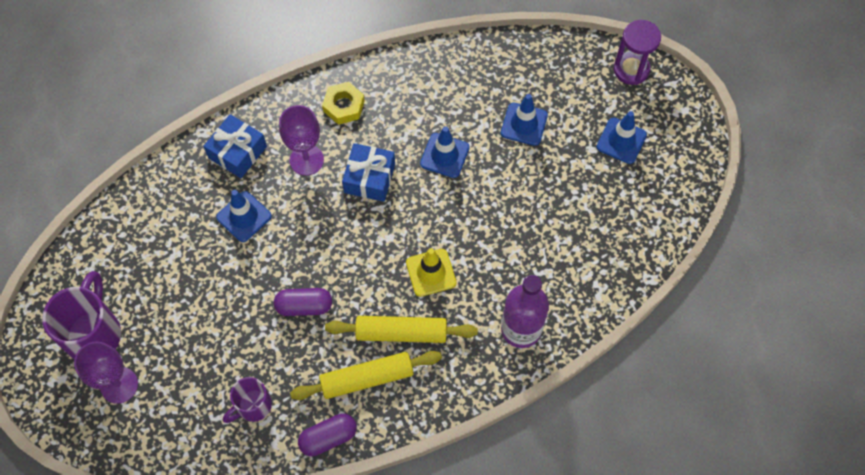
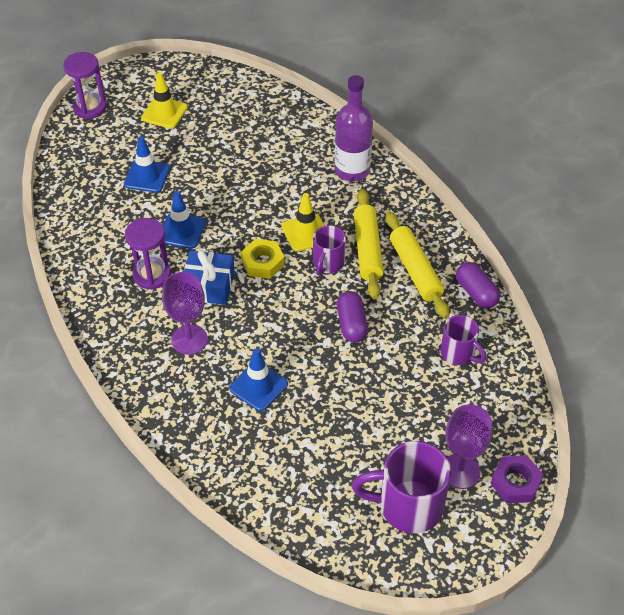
camera: 95 degrees left, 15 degrees down
blue gift [203,114,267,178] -> none
yellow nut [322,82,365,125] -> yellow nut moved to [241,239,285,279]
blue traffic cone [596,111,647,164] -> yellow traffic cone [141,72,188,129]
none -> purple hourglass [125,218,171,290]
none -> purple mug [313,225,346,275]
none -> purple nut [491,456,543,503]

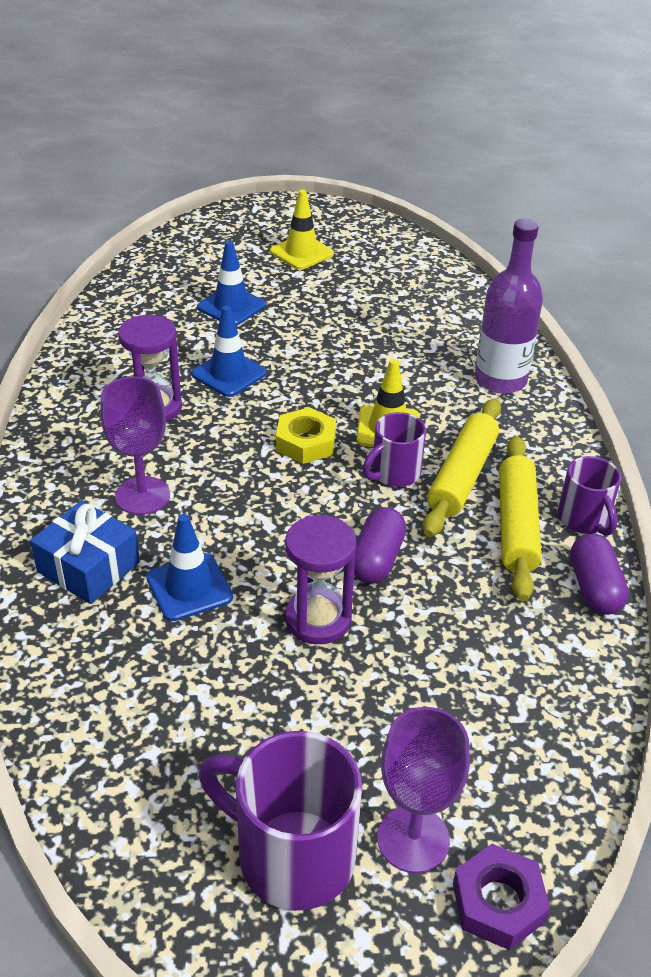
camera: 25 degrees right, 10 degrees down
purple hourglass [63,52,107,119] -> purple hourglass moved to [285,515,356,644]
blue gift [184,250,235,305] -> blue gift moved to [30,500,140,604]
purple mug [441,315,486,365] -> purple mug moved to [558,456,621,536]

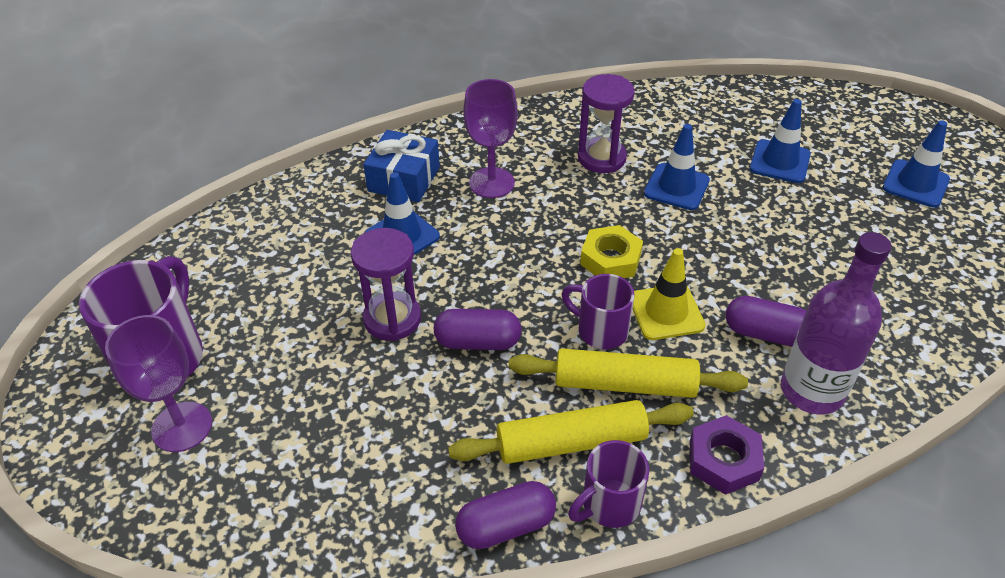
camera: 75 degrees right, 5 degrees up
yellow traffic cone [270,190,334,270] -> blue traffic cone [882,120,950,208]
purple nut [453,844,550,950] -> purple nut moved to [690,415,764,495]
none -> purple capsule [726,296,807,347]

